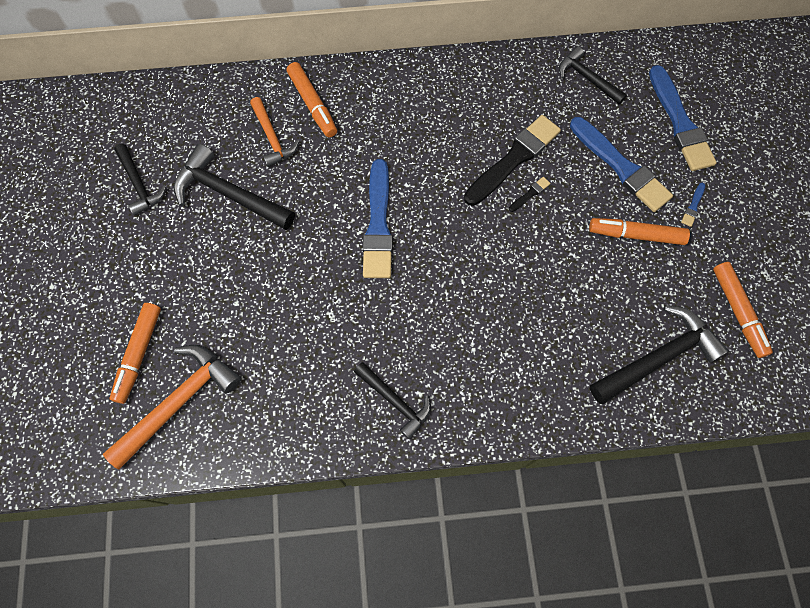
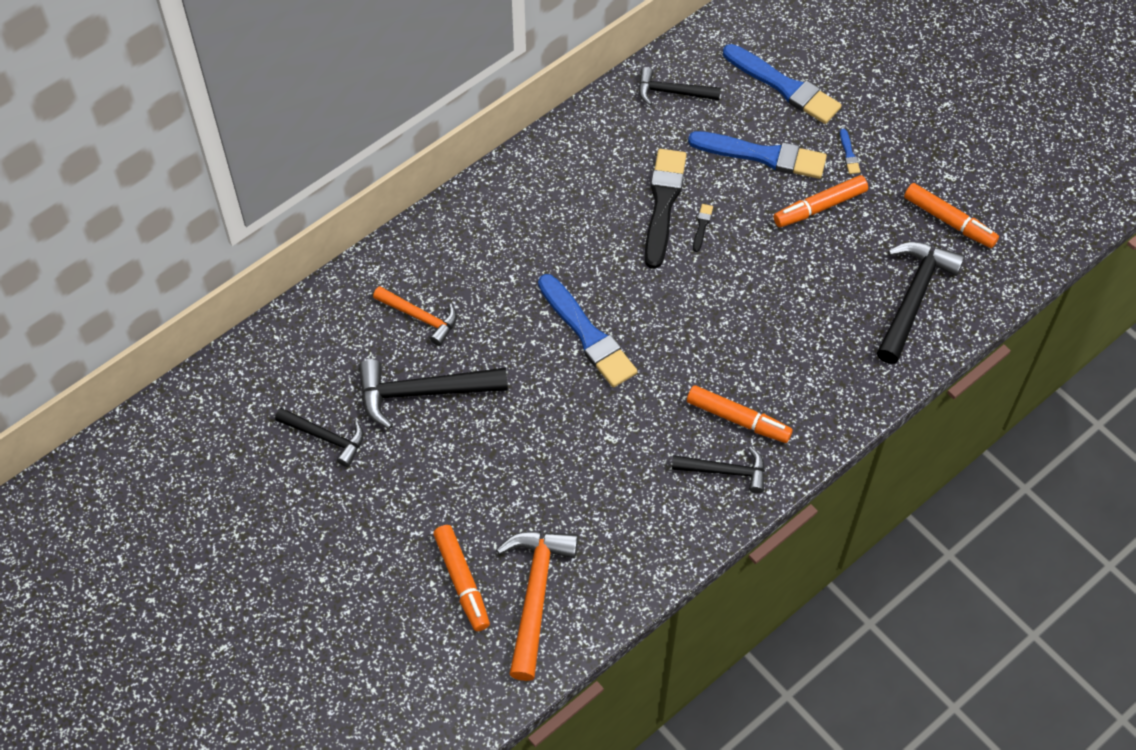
camera: 35 degrees left, 10 degrees down
orange marker [287,62,337,137] -> orange marker moved to [687,385,793,443]

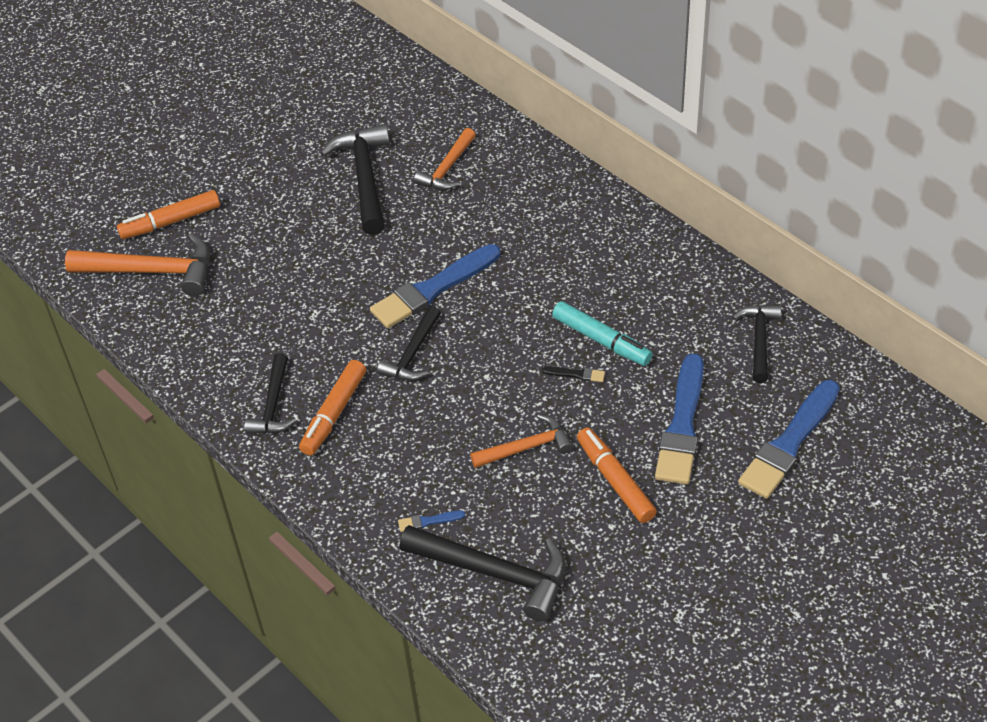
camera: 90 degrees right, 10 degrees down
black hammer [275,408,364,467] -> black hammer moved to [377,306,441,381]
black brush [645,149,687,269] -> turquoise marker [552,301,653,366]
blue brush [840,129,860,174] -> blue brush moved to [398,510,465,532]
orange marker [904,183,999,248] -> none
none -> orange hammer [470,414,573,468]

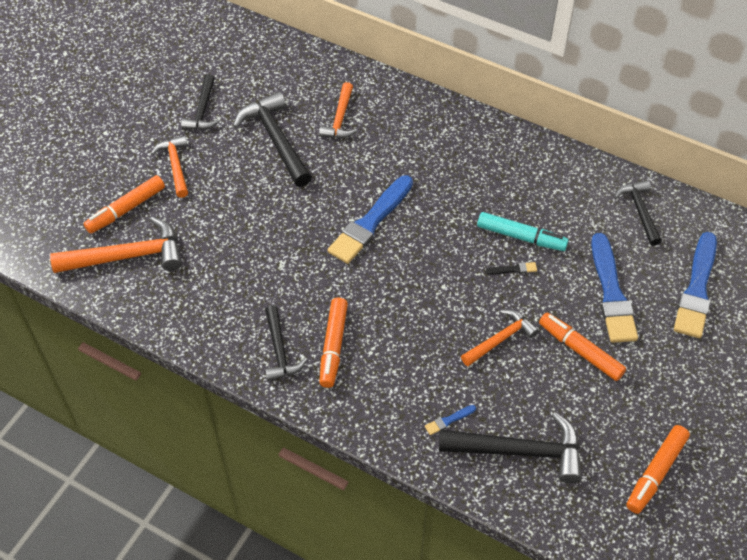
camera: 20 degrees left, 5 degrees up
black hammer [377,306,441,381] -> black hammer moved to [181,74,219,130]
none -> orange hammer [151,135,188,198]
none -> orange marker [626,425,690,514]

